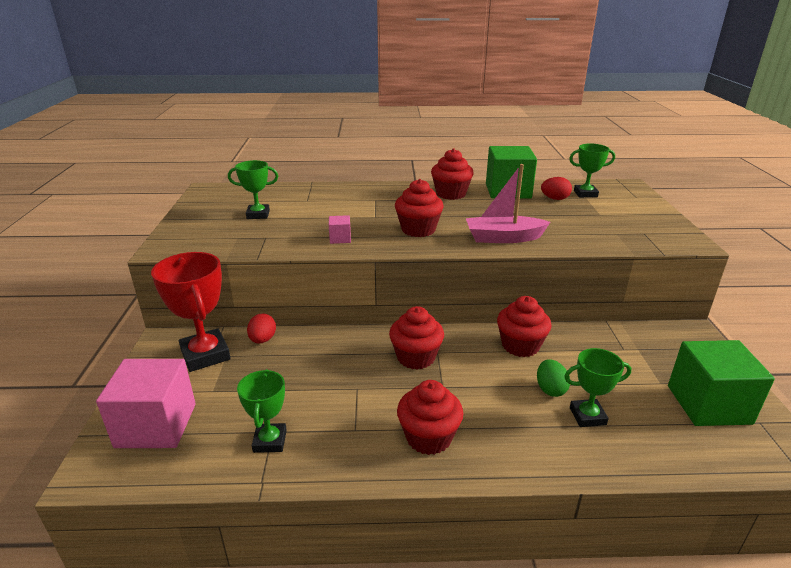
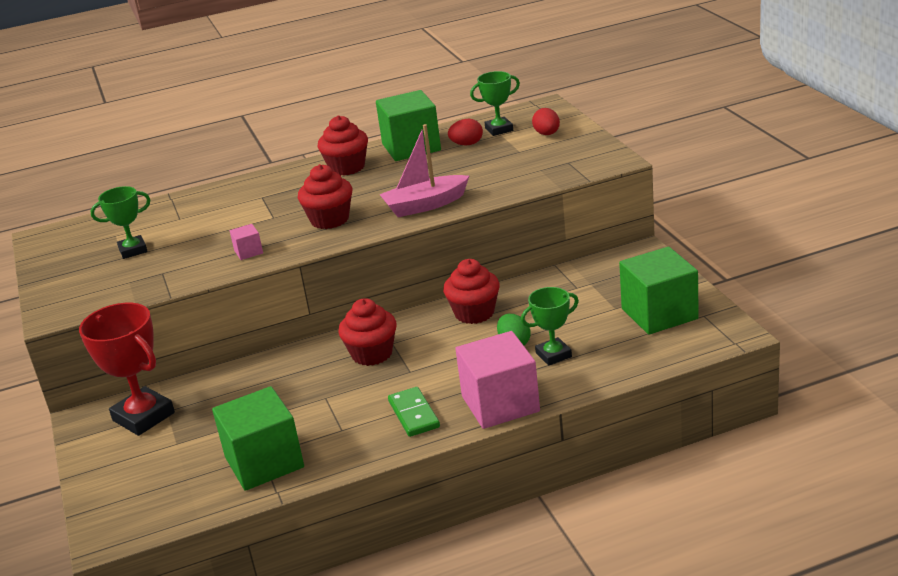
camera: 15 degrees left, 0 degrees up
pink cube [96,359,196,448] -> pink cube moved to [455,331,540,429]
green trophy [237,369,287,453] -> green cube [212,386,304,491]
red egg [247,314,276,343] -> red egg moved to [532,108,560,135]
red cupcake [397,380,463,455] -> green domino [388,387,440,437]

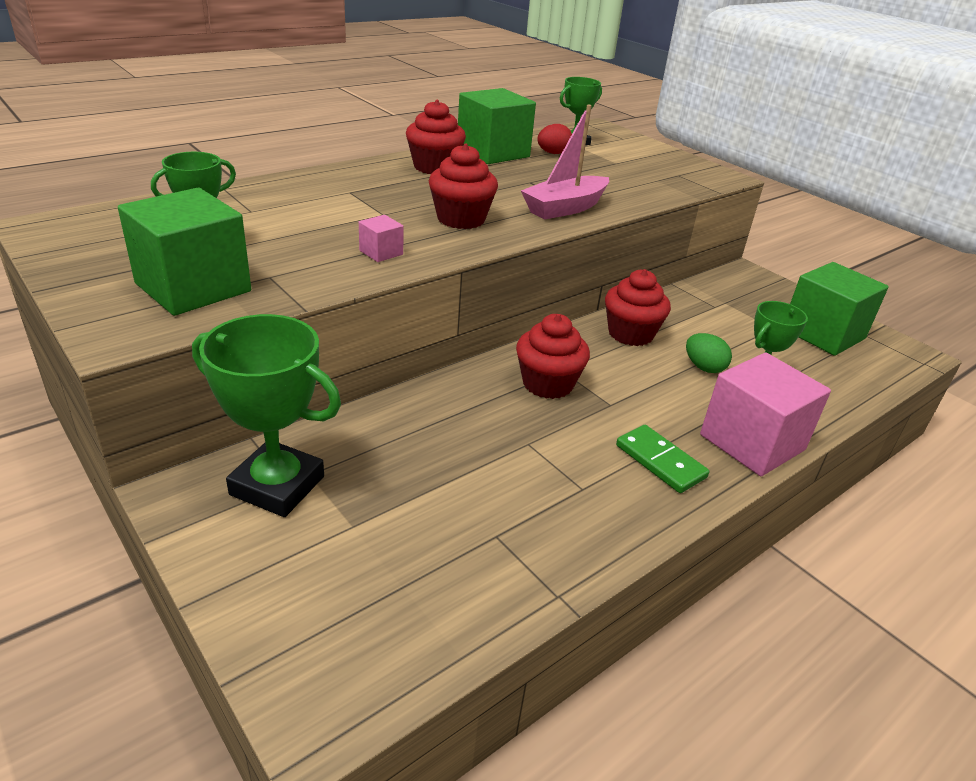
camera: 25 degrees left, 5 degrees up
red trophy [79,303,175,436] -> green trophy [192,314,341,517]
green cube [212,386,304,491] -> green cube moved to [118,188,251,316]
red egg [532,108,560,135] -> none

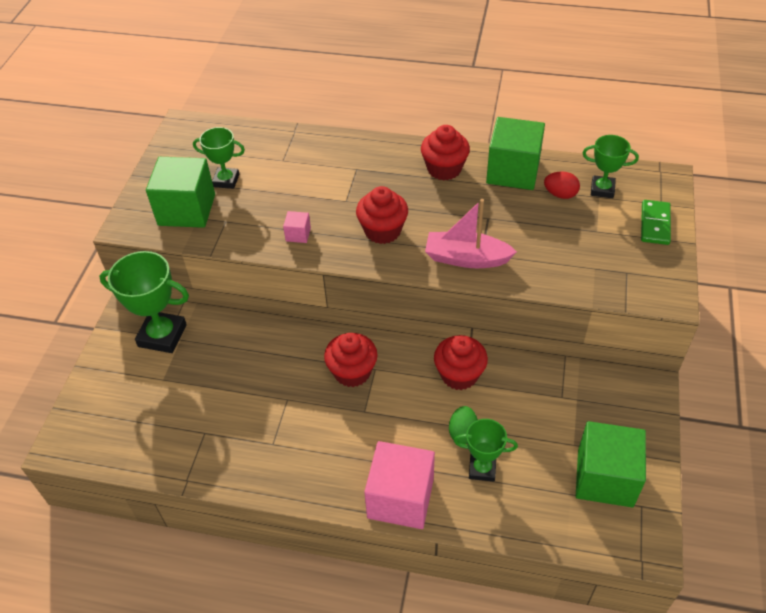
camera: 55 degrees right, 15 degrees up
green trophy [192,314,341,517] -> green trophy turned 60 degrees counterclockwise [99,251,189,353]
green domino [616,425,709,493] -> green domino moved to [641,200,671,245]

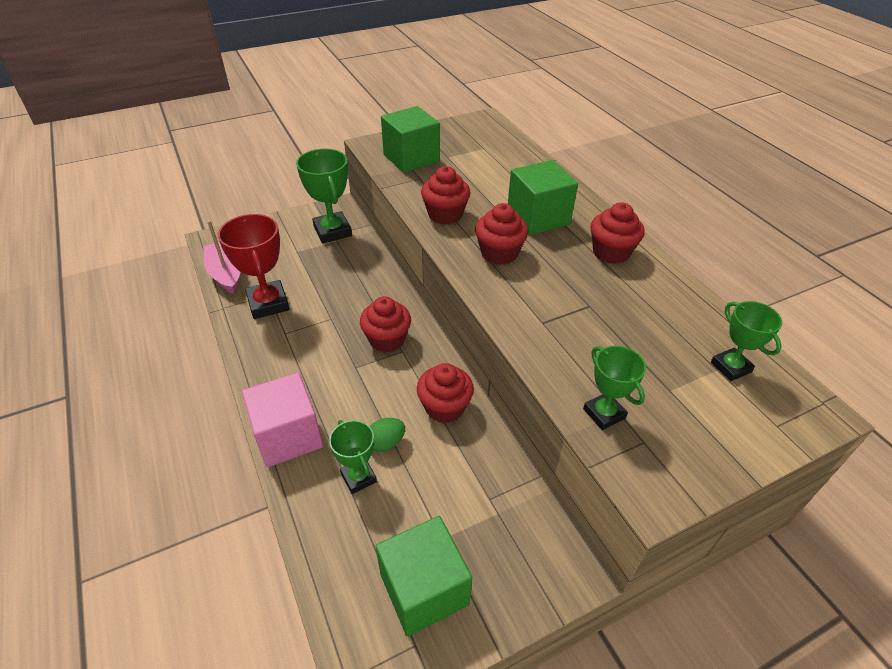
camera: 50 degrees right, 5 degrees down
green trophy [193,127,245,189] -> green trophy moved to [583,346,646,430]
pink cube [283,211,311,243] -> red cupcake [421,166,470,225]
pink boat [425,199,517,268] -> pink boat moved to [203,220,240,294]
green cube [486,117,545,190] -> green cube moved to [508,160,578,235]
red egg [544,171,580,199] -> none
green domino [641,200,671,245] -> none
none -> red trophy [218,214,289,319]

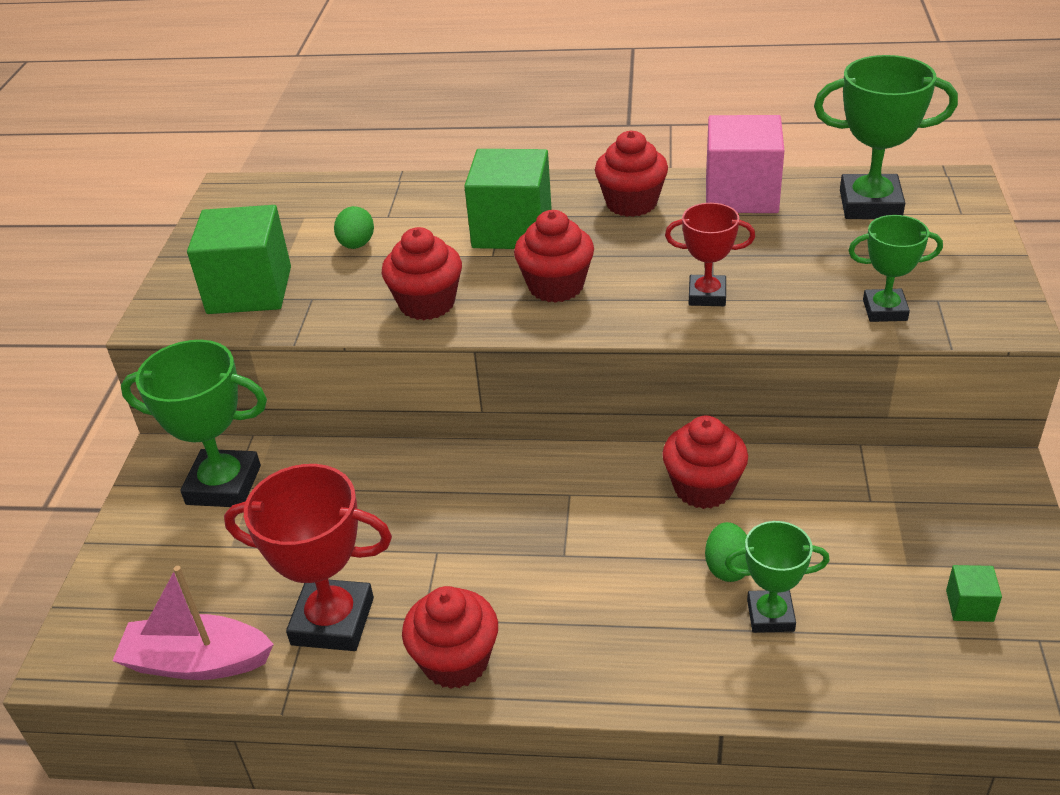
camera: 55 degrees left, 5 degrees down
pink cube [242,372,323,467] -> pink cube moved to [706,115,784,213]
red cupcake [360,296,411,353] -> red cupcake moved to [402,586,498,689]
green cube [376,516,472,637] -> green cube [946,565,1002,622], size x0.43
green trophy [711,301,782,381] -> green trophy [814,55,958,219], size x1.67
none -> green egg [334,206,374,249]
none -> red trophy [665,203,755,306]

